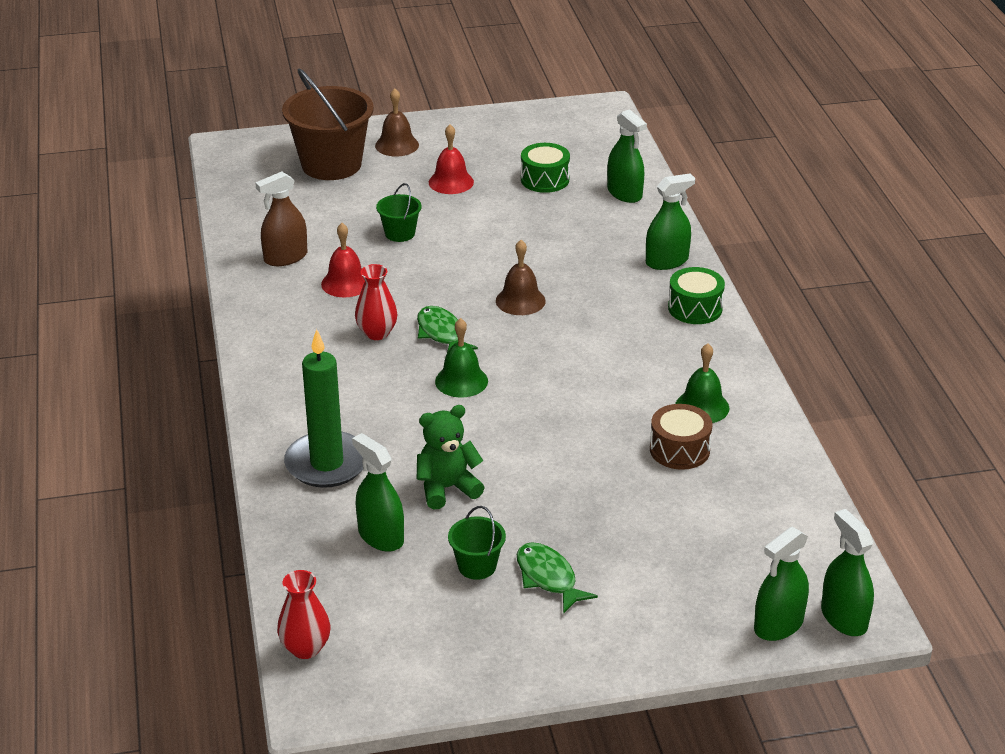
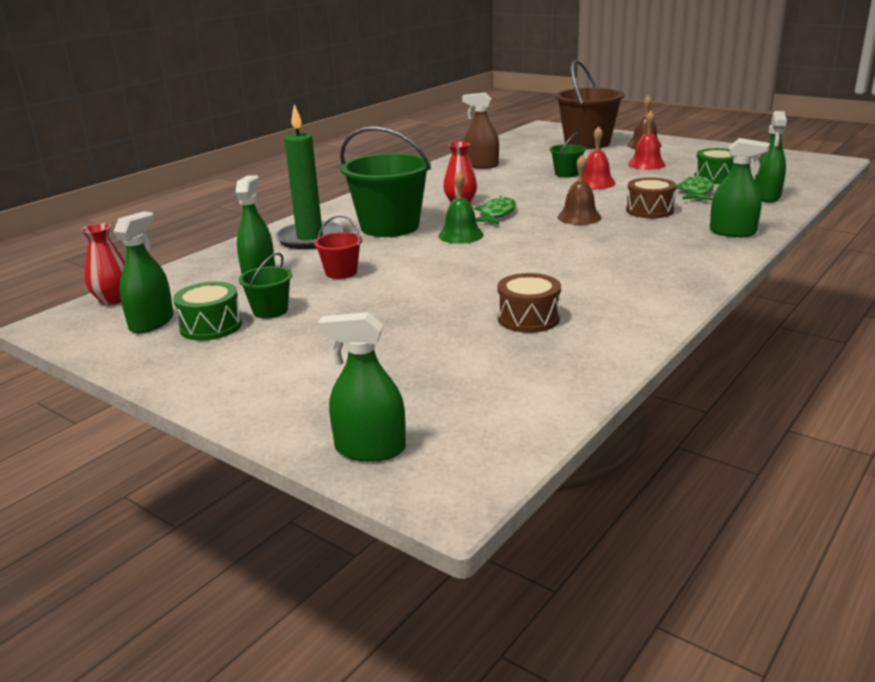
camera: 50 degrees right, 10 degrees down
red bell [321,223,365,298] -> red bell moved to [583,126,616,189]
green teddy bear [417,405,485,509] -> red bucket [314,215,362,279]
green fish [517,542,598,614] -> green fish moved to [676,175,714,200]
green drum [668,267,725,324] -> green drum moved to [173,282,242,341]
green bell [676,343,729,423] -> none
green spray bottle [821,509,874,636] -> green spray bottle moved to [113,211,174,333]
none -> green bucket [340,126,431,237]
none -> brown drum [626,177,676,218]

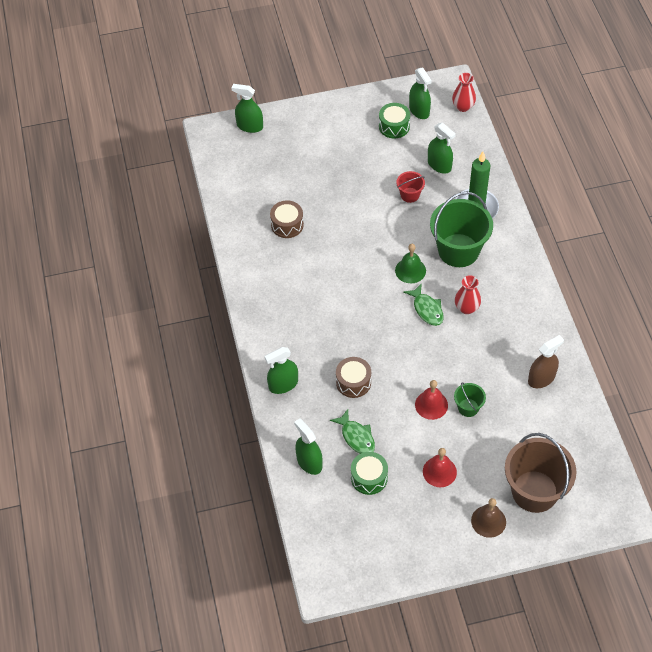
camera: 130 degrees right, 30 degrees up
green bucket [239,253,292,318] -> none
green spray bottle [318,312,406,462] -> green spray bottle turned 120 degrees counterclockwise [232,84,263,133]
brown bell [557,155,602,225] -> none

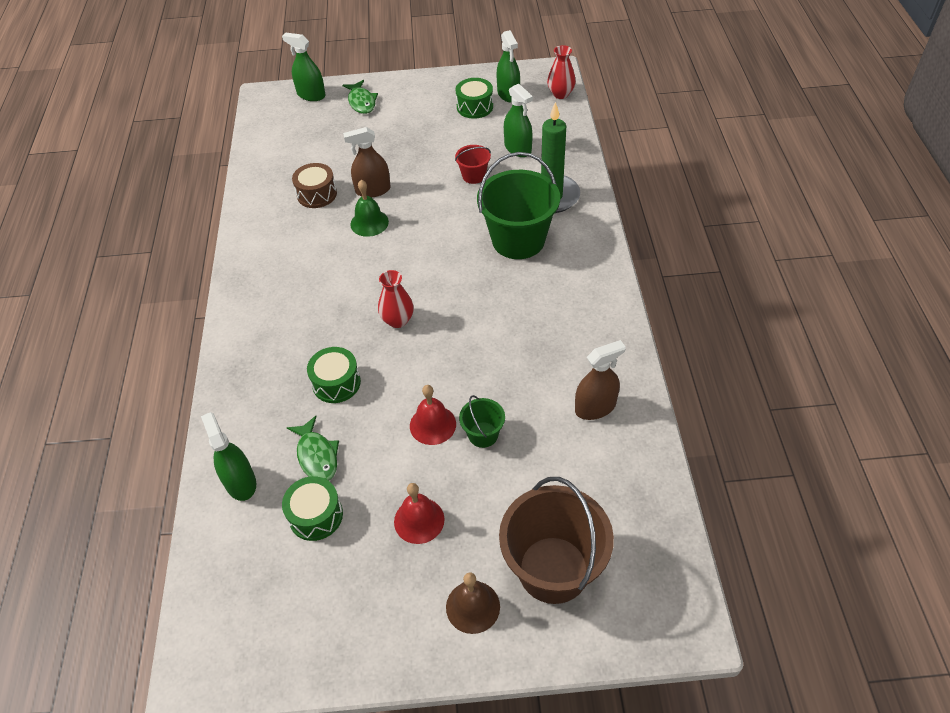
camera: 10 degrees right, 5 degrees down
green spray bottle [264,347,298,394] -> none
brown drum [336,357,371,398] -> green drum [307,347,361,403]
green bell [395,244,426,283] -> green bell moved to [350,180,389,237]
green fish [404,283,444,326] -> green fish moved to [342,80,378,114]
red vase [455,275,481,314] -> red vase moved to [378,270,414,328]
none -> brown spray bottle [343,127,391,198]

